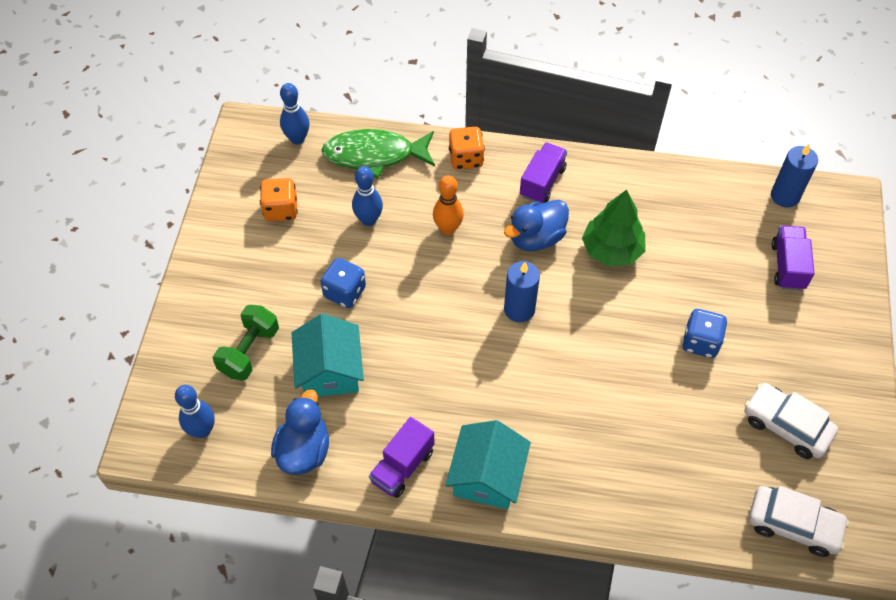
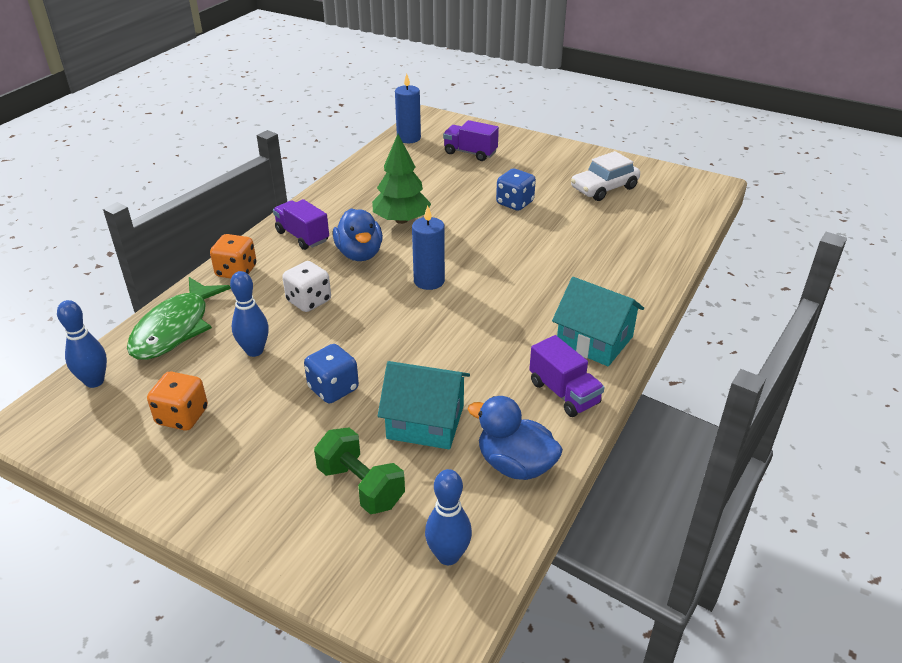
camera: 70 degrees left, 20 degrees down
orange bowling pin [433,175,464,235] -> white dice [282,261,331,312]
white car [749,486,849,557] -> none

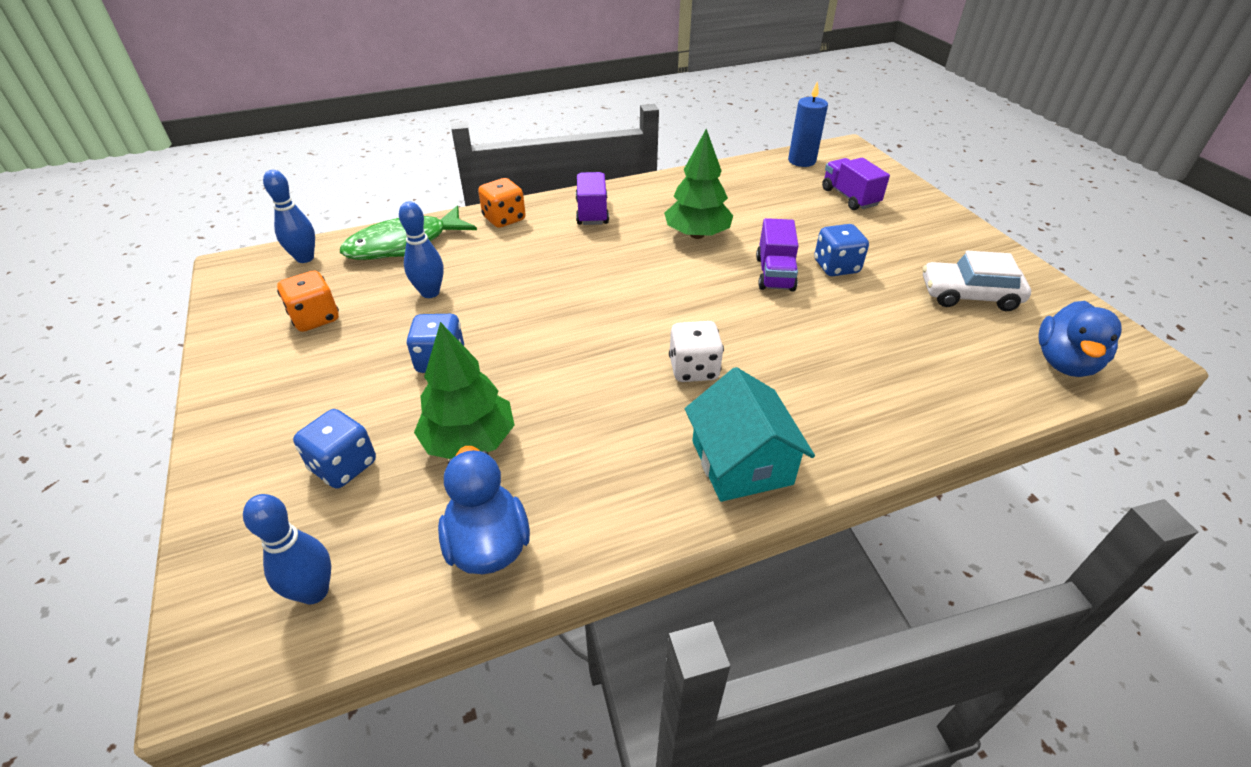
camera: 40 degrees right, 5 degrees up
white dice [282,261,331,312] -> white dice moved to [669,321,724,382]
green dumbbell [314,427,405,514] -> blue dice [293,409,376,488]
blue duck [333,208,383,261] -> blue duck moved to [1038,301,1122,377]
turquoise house [378,361,470,449] -> green tree [414,322,515,459]
blue candle [412,206,445,290] -> none
purple truck [529,335,605,417] -> purple truck moved to [756,218,799,292]

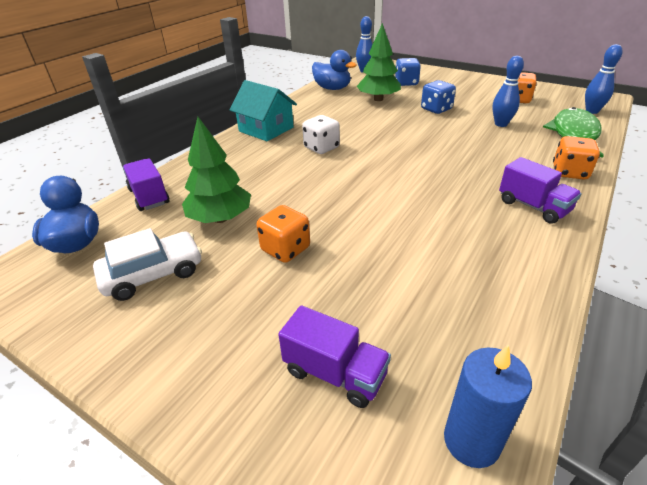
camera: 145 degrees right, 5 degrees down
green tree [664,129,733,239] -> green tree moved to [182,117,251,223]
purple truck [756,218,799,292] -> purple truck moved to [123,158,170,211]
blue dice [814,224,869,276] -> orange dice [256,205,310,263]

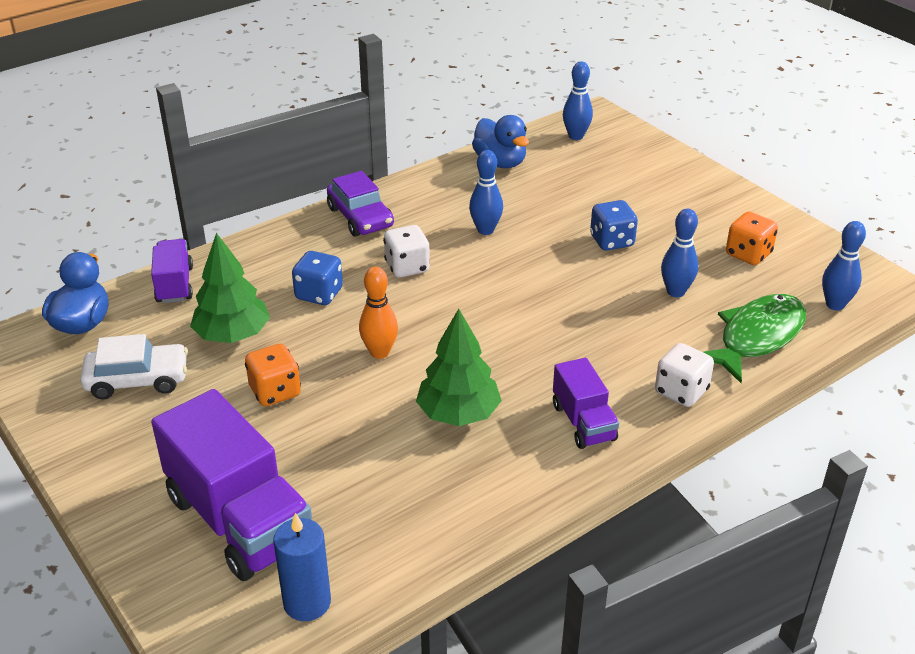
camera: 20 degrees right, 0 degrees up
turquoise house [230,80,297,141] -> purple car [327,171,394,237]
purple truck [278,305,391,408] -> purple truck [151,389,312,581], size x1.88
green tree [357,23,401,101] -> green tree moved to [416,309,502,426]
blue dice [395,58,421,86] -> blue dice moved to [292,251,343,305]
orange dice [553,136,600,180] -> white dice [655,343,714,407]
none -> orange bowling pin [359,267,398,359]
none -> blue bowling pin [469,150,503,235]

